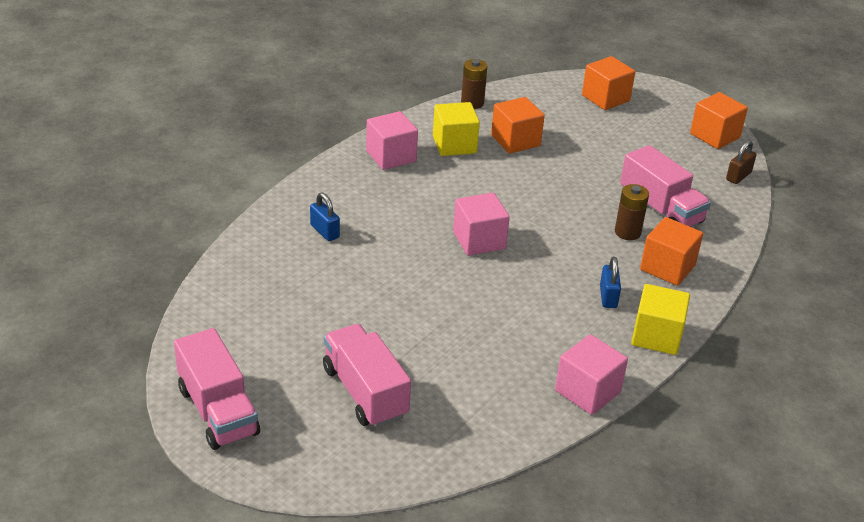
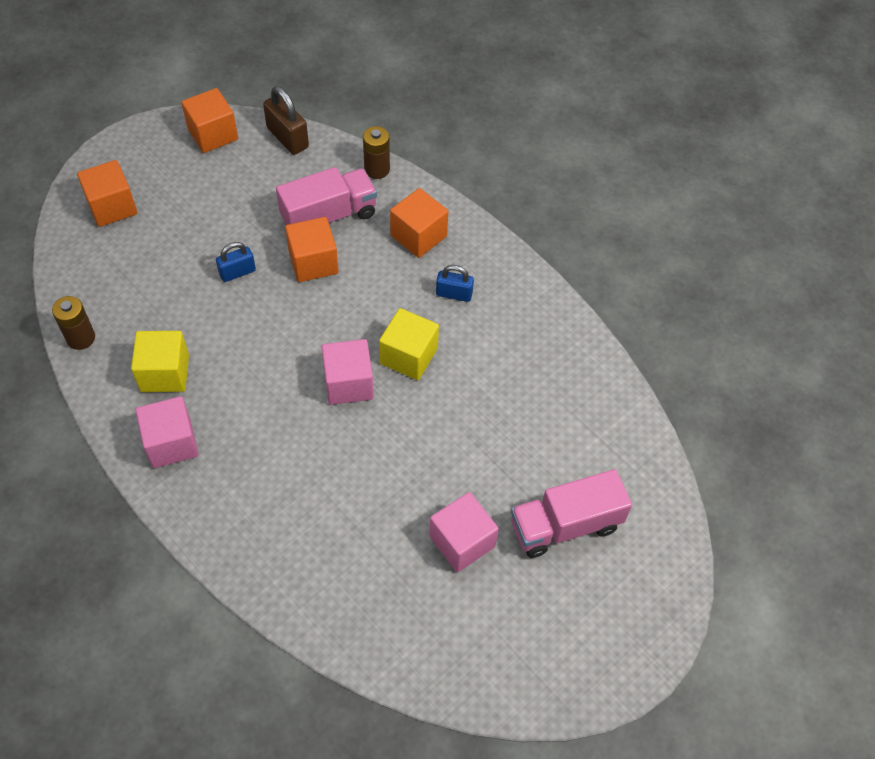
camera: 80 degrees left, 20 degrees up
pink truck [174,328,260,450] -> none
blue padlock [310,192,340,241] -> blue padlock moved to [216,242,256,282]
orange cube [491,97,545,154] -> orange cube moved to [285,217,339,282]
pink cube [555,334,628,415] -> pink cube moved to [429,492,499,572]
brown battery [615,184,649,240] -> brown battery moved to [363,126,390,179]
yellow cube [631,284,690,355] -> yellow cube moved to [379,308,439,380]
brown padlock [726,140,756,184] -> brown padlock [263,86,309,155], size x1.52

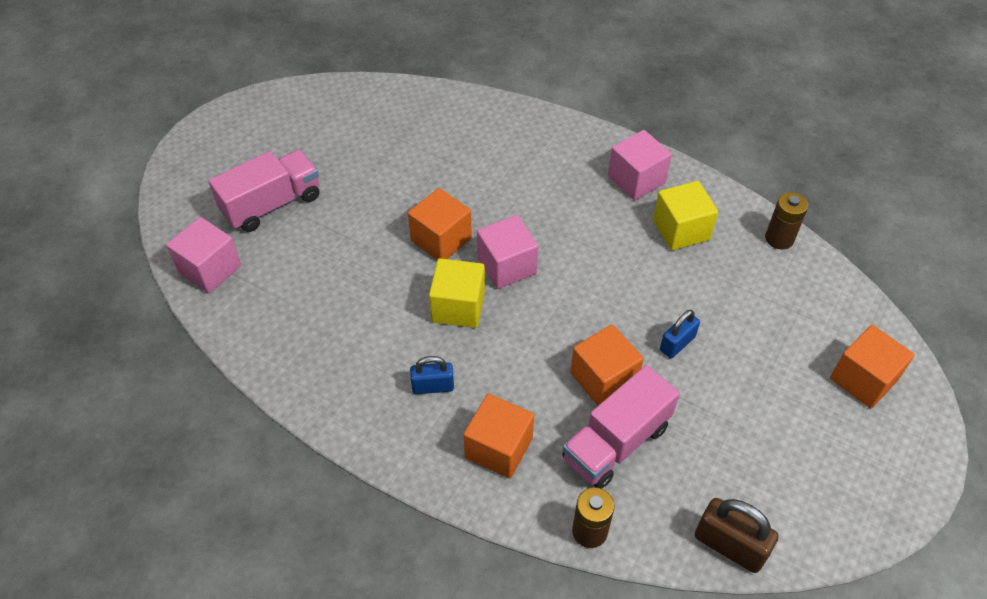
camera: 165 degrees right, 5 degrees down
orange cube [181,88,238,153] -> orange cube moved to [408,188,472,260]
pink cube [429,492,499,572] -> pink cube moved to [166,217,241,293]

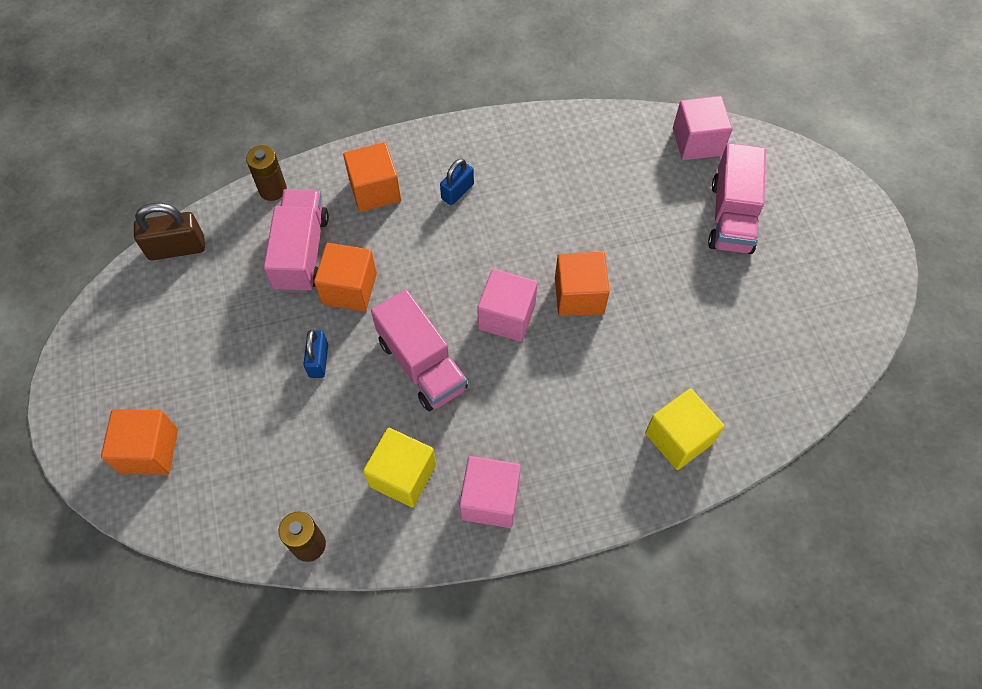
camera: 135 degrees right, 10 degrees up
yellow cube [429,258,485,328] -> yellow cube moved to [645,388,725,470]
none -> pink truck [371,290,468,411]

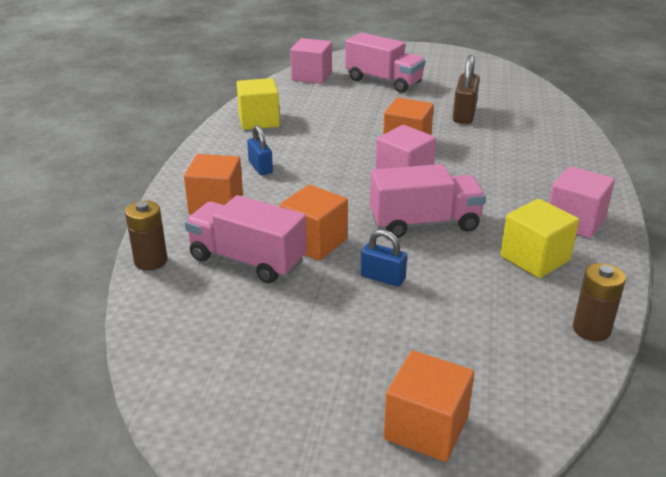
camera: 65 degrees left, 30 degrees down
brown padlock [134,203,205,260] -> brown padlock moved to [453,55,480,124]
yellow cube [645,388,725,470] -> yellow cube moved to [237,78,280,130]

